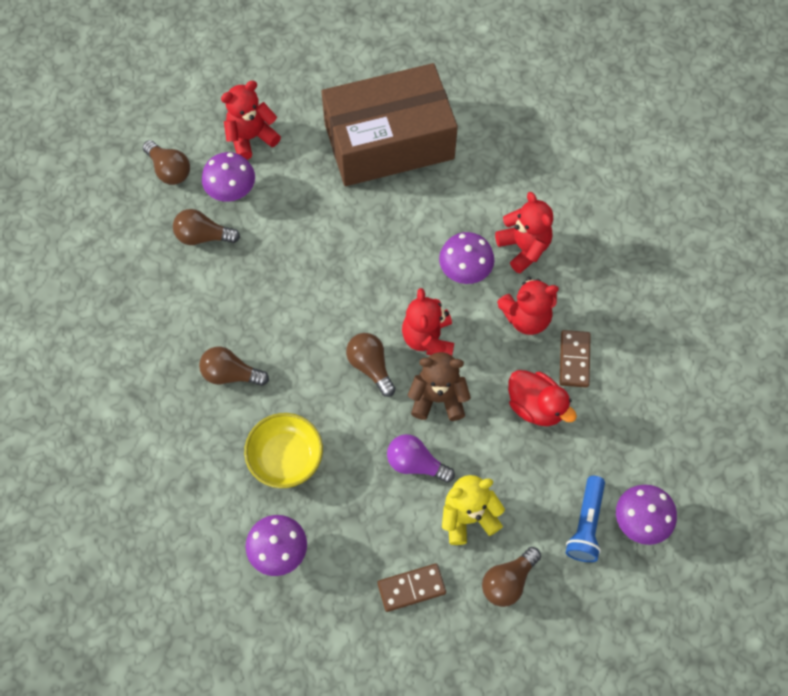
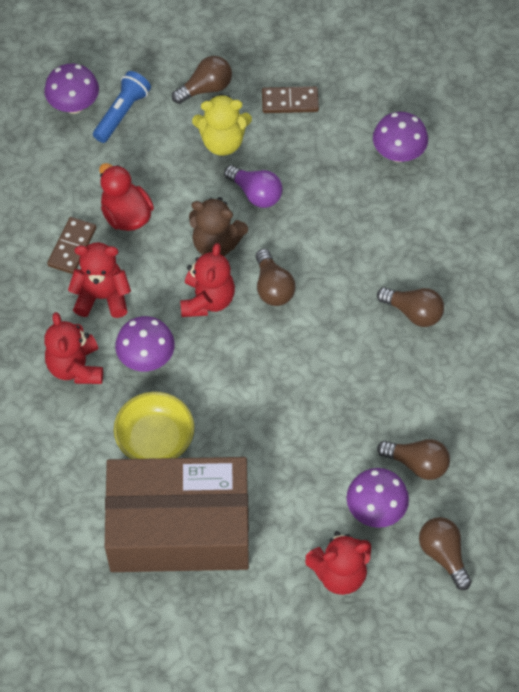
camera: 165 degrees left, 5 degrees down
yellow bowl [244,413,323,488] -> yellow bowl moved to [114,392,194,459]

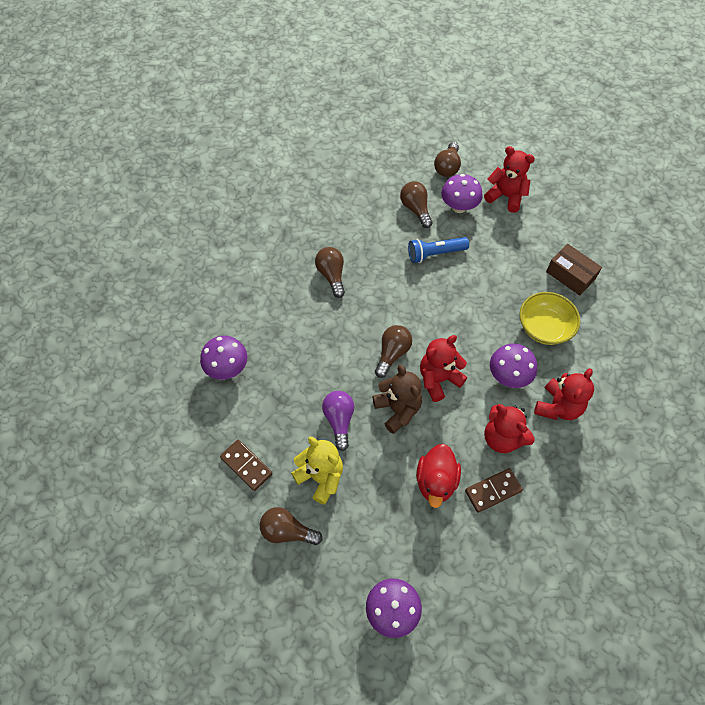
camera: 135 degrees left, 0 degrees up
blue flashlight [93,71,151,143] -> blue flashlight moved to [408,237,469,263]
brown box [105,457,249,572] -> brown box [546,244,602,296], size x0.44

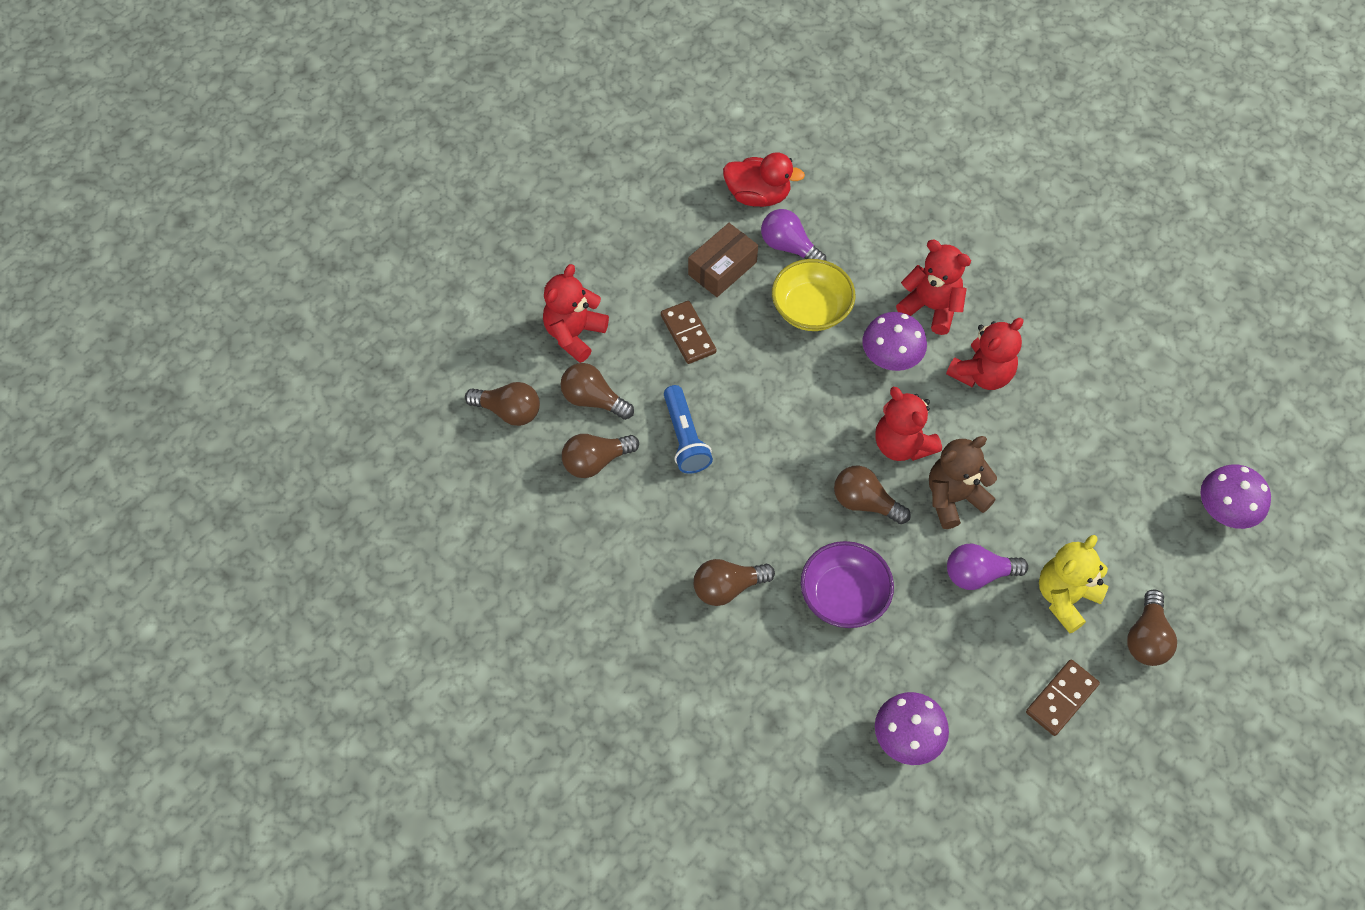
camera: 90 degrees left, 0 degrees up
red duck [416,444,461,508] -> red duck moved to [723,152,805,207]
purple mushroom [441,174,483,213] -> brown light bulb [560,363,634,420]
brown domino [465,468,523,513] -> brown domino moved to [661,301,717,364]
none -> purple light bulb [761,209,826,261]
none -> purple bowl [801,541,894,628]

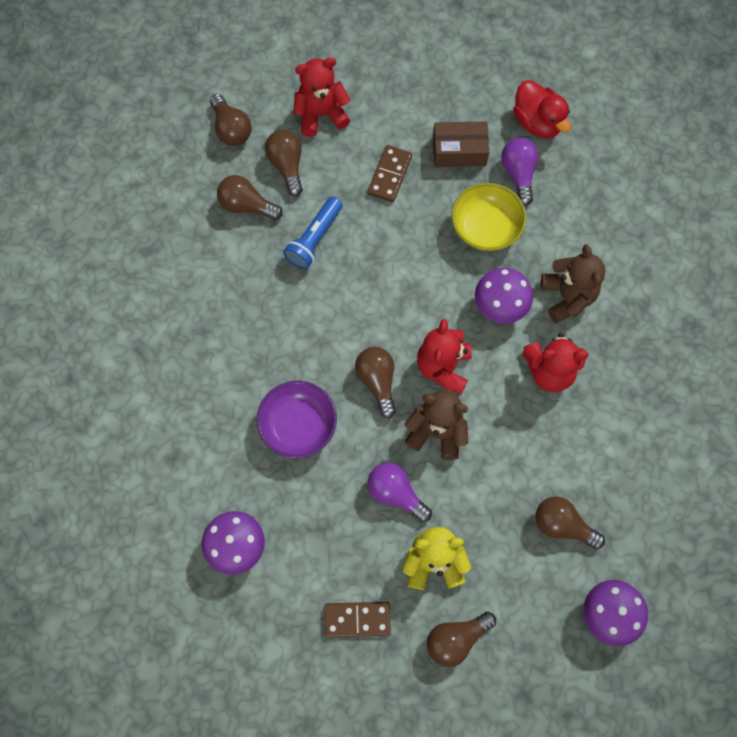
camera: 45 degrees right, 10 degrees up
brown light bulb [694,559,775,606] -> brown light bulb moved to [535,496,605,549]
red teddy bear [896,240,971,335] -> brown teddy bear [541,244,605,323]

